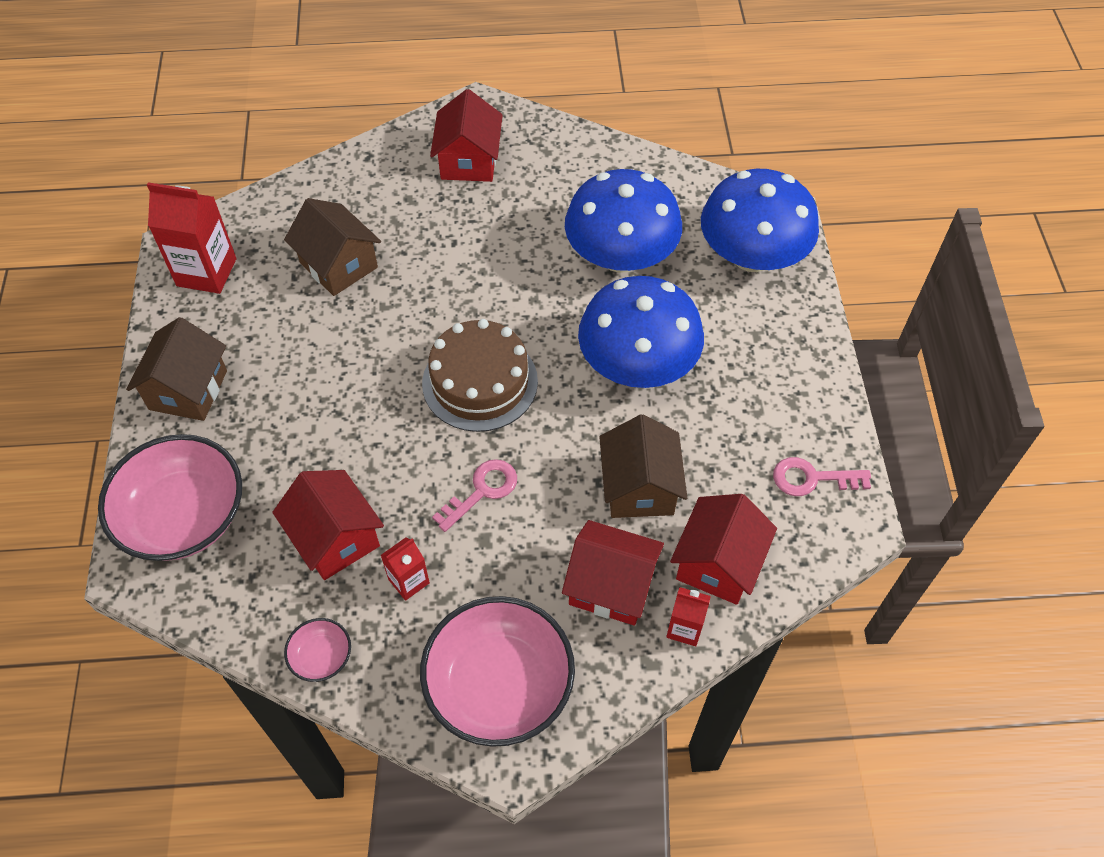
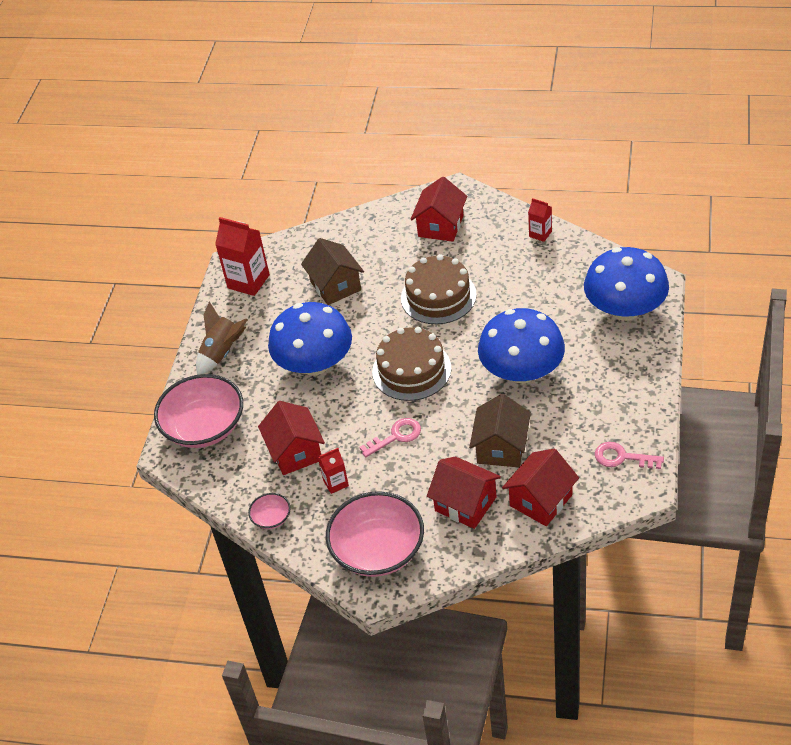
camera: 20 degrees right, 10 degrees down
brown house [126,317,227,421] -> brown rocket [196,301,247,375]
blue mushroom [565,169,682,273] -> blue mushroom moved to [268,302,352,376]
red carton [666,587,711,646] -> red carton moved to [528,198,552,242]
none -> brown cake [401,254,477,324]

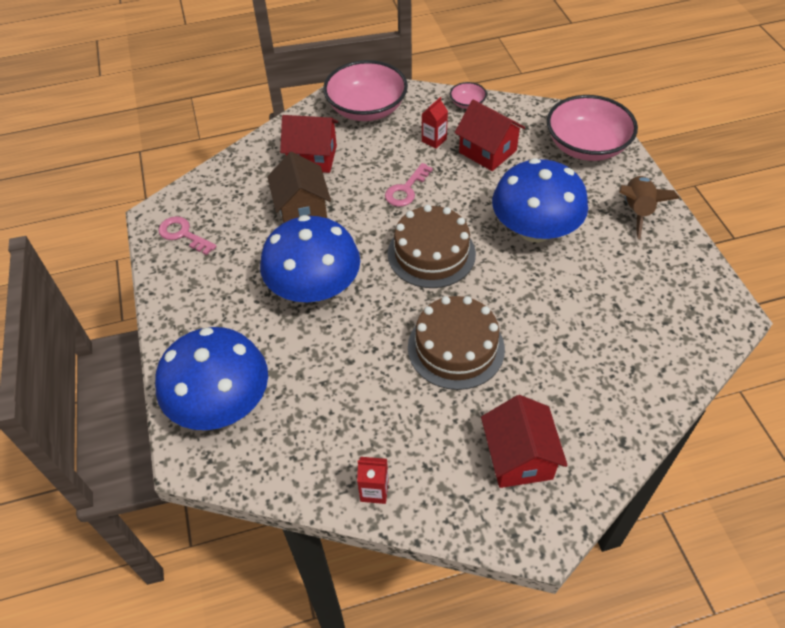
camera: 150 degrees right, 5 degrees up
red carton [215,217,270,296] -> none
brown house [301,238,364,305] -> none
red house [502,449,579,526] -> none
pink key [595,442,664,469] -> pink key turned 135 degrees counterclockwise [158,216,217,255]

